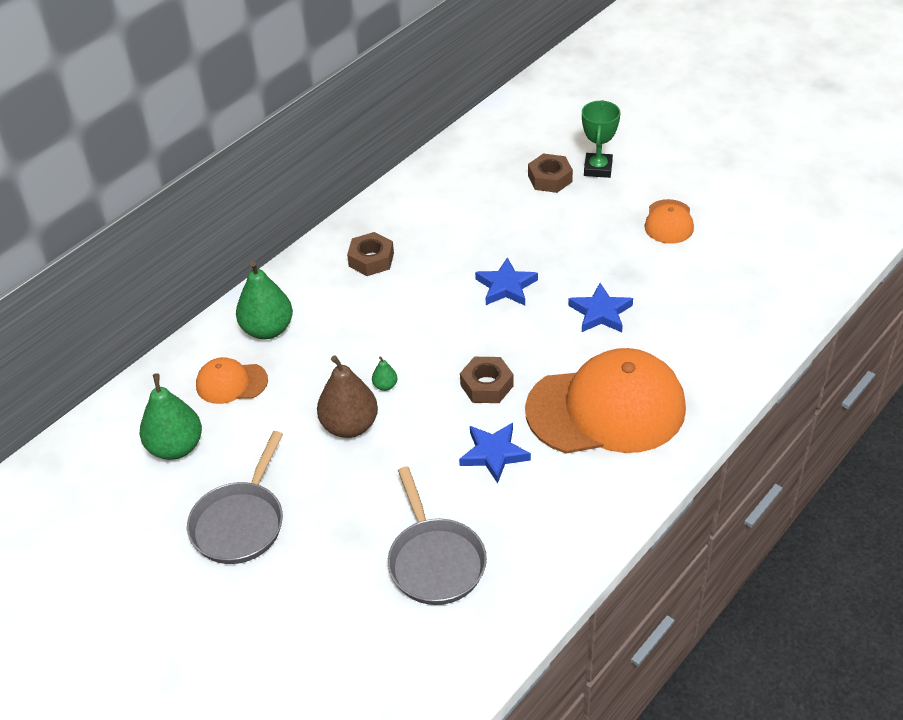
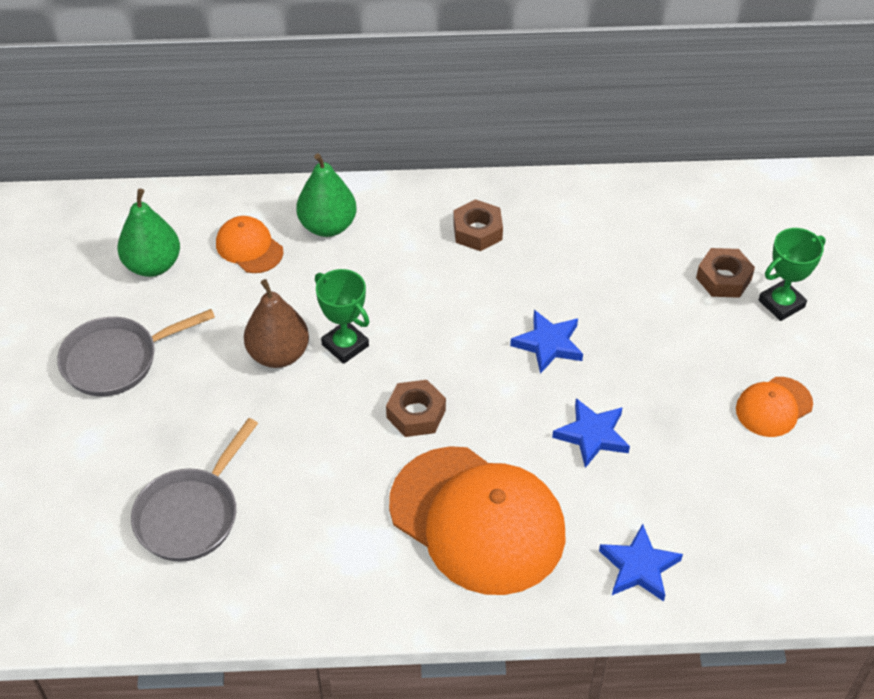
camera: 45 degrees right, 5 degrees up
green pear [372,356,397,391] -> green trophy [315,269,369,364]
blue star [459,423,531,484] -> blue star moved to [599,524,683,602]

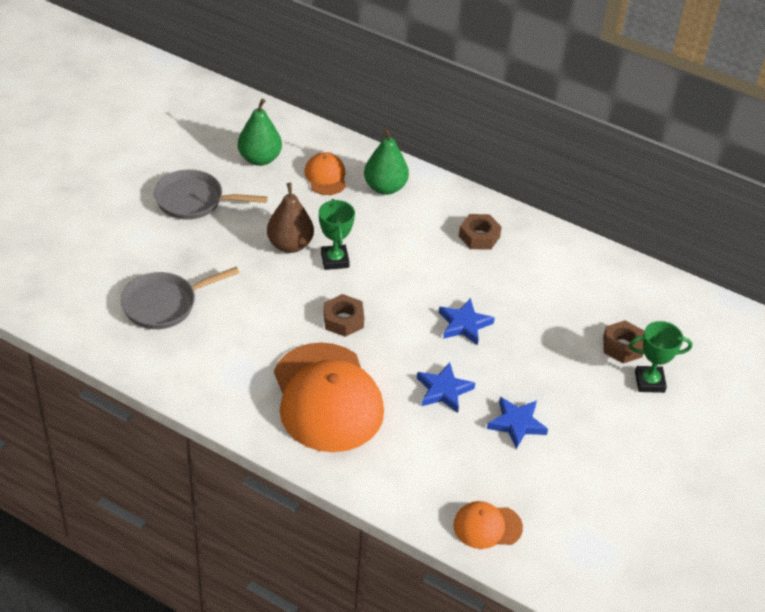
camera: 30 degrees right, 5 degrees down
blue star [599,524,683,602] -> blue star moved to [487,397,548,449]
orange cap [736,377,813,437] -> orange cap moved to [453,501,523,549]

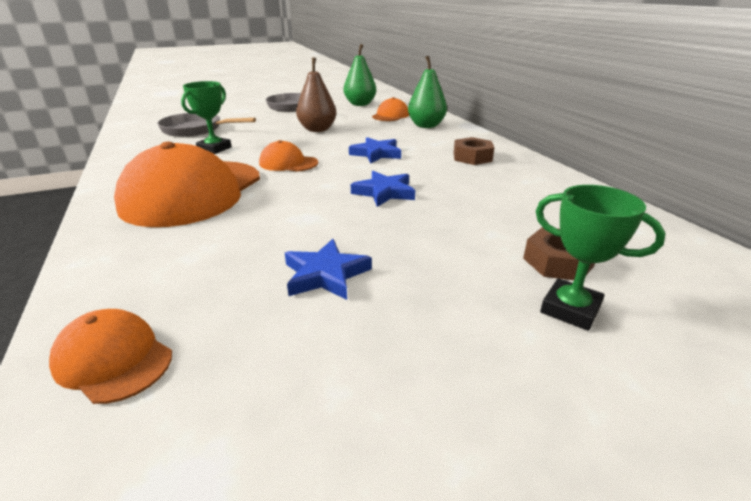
camera: 40 degrees right, 15 degrees down
green trophy [319,199,355,270] -> green trophy moved to [181,81,232,154]
brown nut [324,294,364,337] -> orange cap [259,140,318,172]
blue star [417,362,475,413] -> blue star moved to [349,137,401,164]

